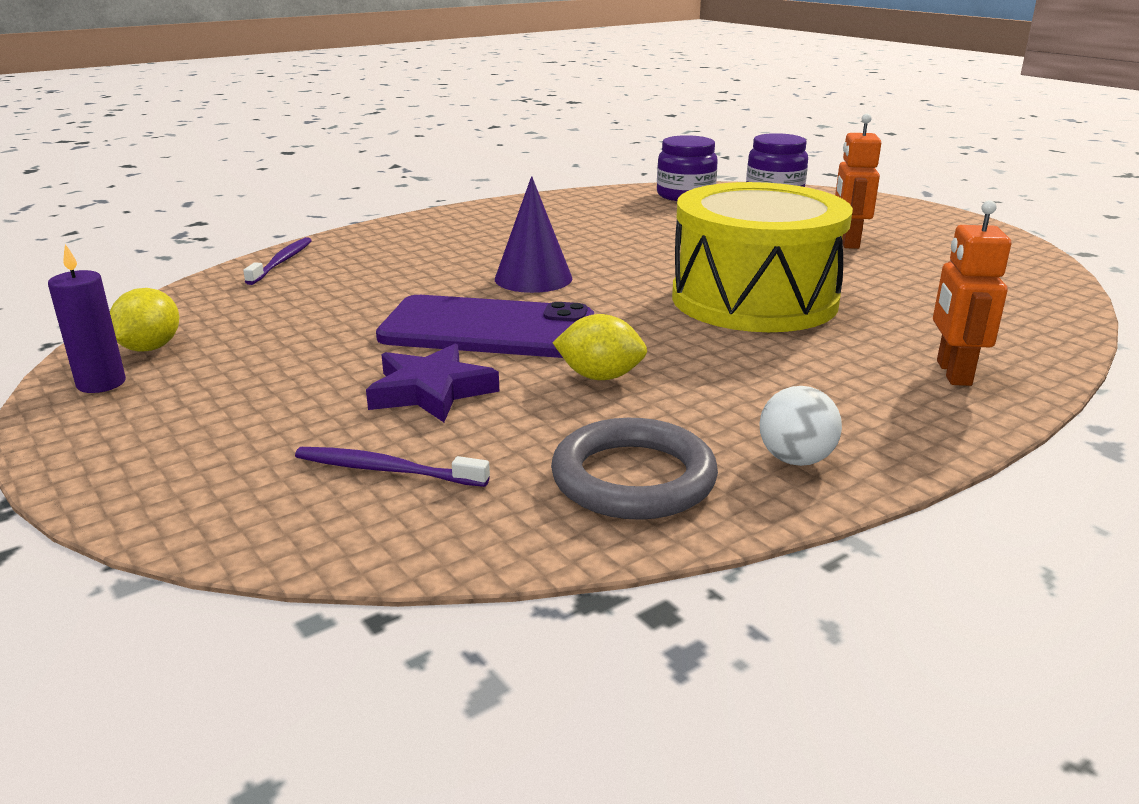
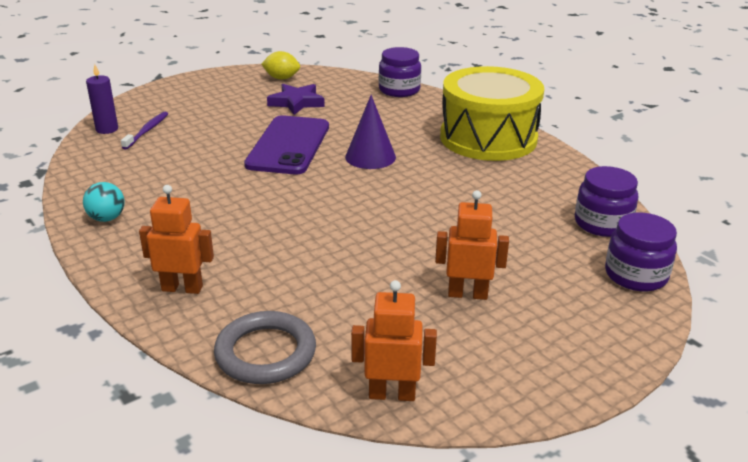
camera: 90 degrees right, 5 degrees up
purple candle [48,244,126,393] -> purple candle moved to [86,64,118,134]
purple toothbrush [243,237,312,285] -> purple jar [379,47,421,97]
purple star [366,343,499,422] -> purple star moved to [267,84,325,115]
grey ring [551,418,718,520] -> grey ring moved to [214,311,316,384]
yellow lemon [553,314,647,380] -> none
yellow drum [672,182,853,332] -> yellow drum moved to [440,66,544,161]
white ball [759,386,842,466] -> turquoise ball [83,182,125,222]
none -> orange robot [351,280,437,401]

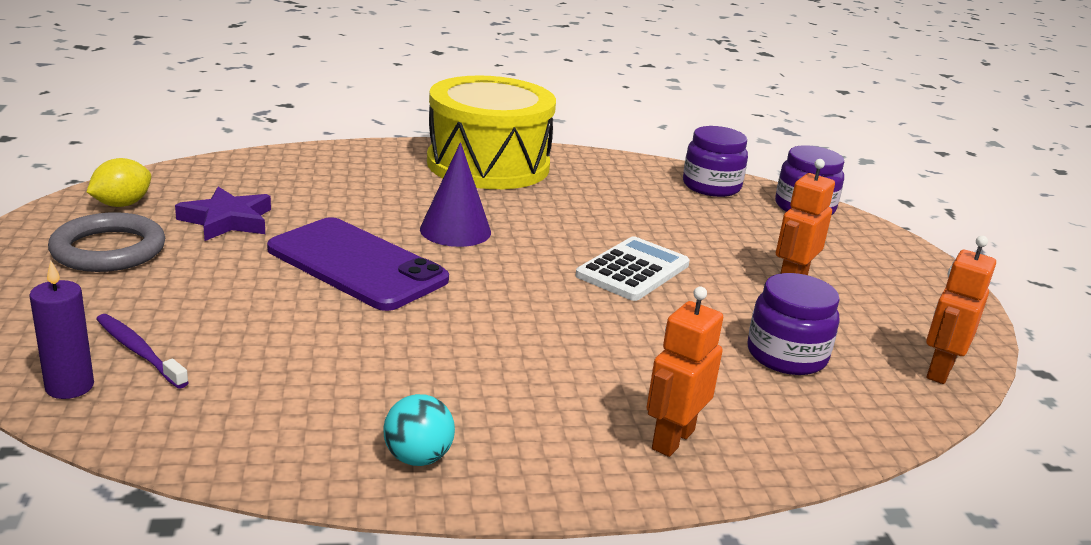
camera: 65 degrees left, 5 degrees down
grey ring [214,311,316,384] -> grey ring moved to [48,212,165,272]
purple jar [379,47,421,97] -> purple jar moved to [748,273,840,375]
none -> white calculator [576,236,690,301]

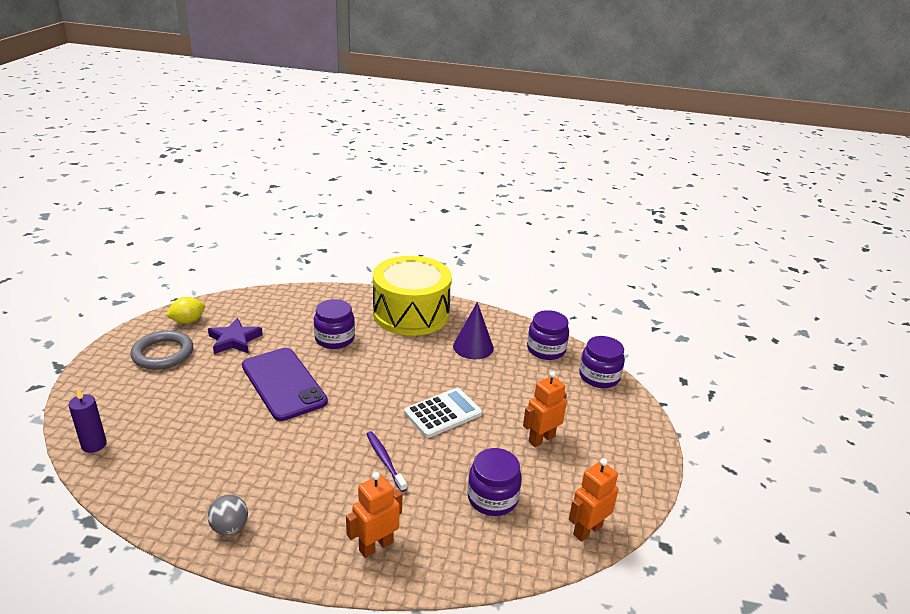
camera: 20 degrees right, 5 degrees up
purple toothbrush [96,314,189,389] -> purple toothbrush moved to [367,431,407,492]
turquoise ball [383,394,455,466] -> grey ball [207,495,248,535]
purple cone [420,142,491,247] -> purple cone moved to [453,302,494,359]
none -> purple jar [314,299,355,349]

